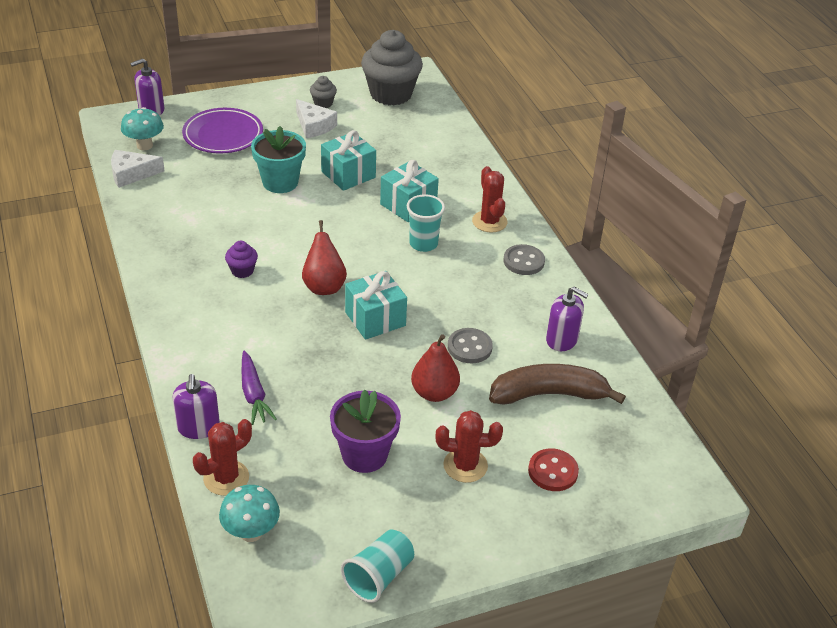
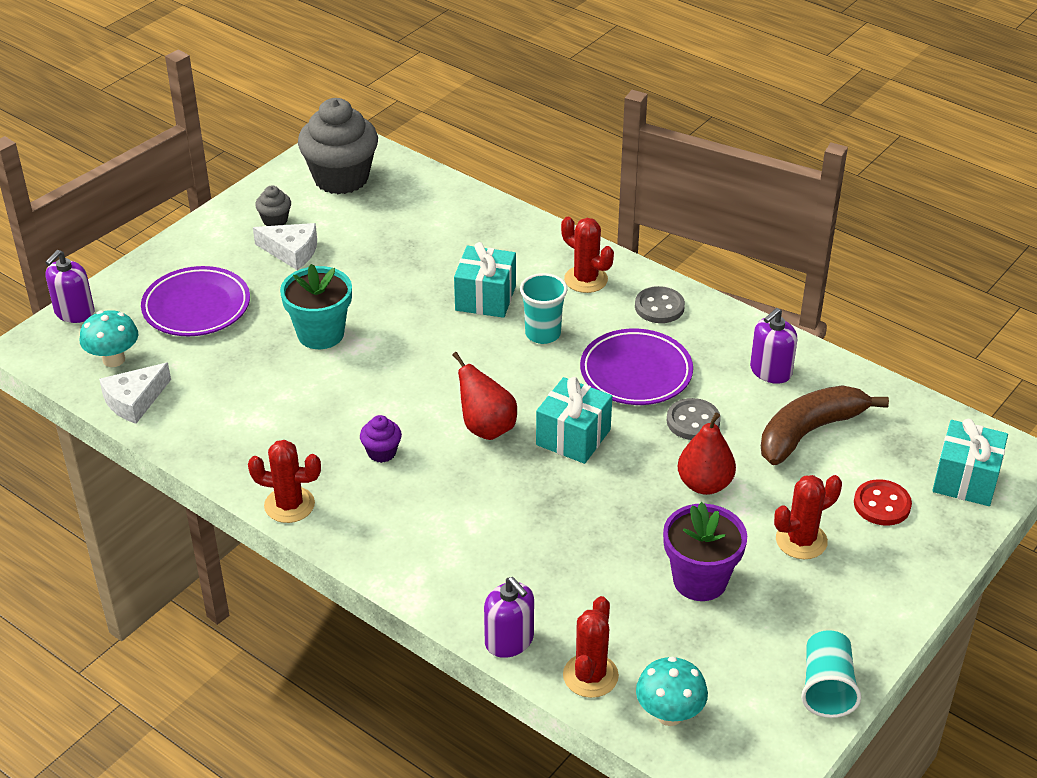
camera: 30 degrees left, 0 degrees up
purple carrot [242,351,277,425] -> none
turquoise gift [321,130,376,191] -> turquoise gift moved to [932,419,1008,506]
purple soap dispenser [546,287,588,351] -> purple soap dispenser turned 135 degrees clockwise [750,308,797,384]
none -> red cactus [248,440,321,523]
none -> purple plate [580,329,693,405]

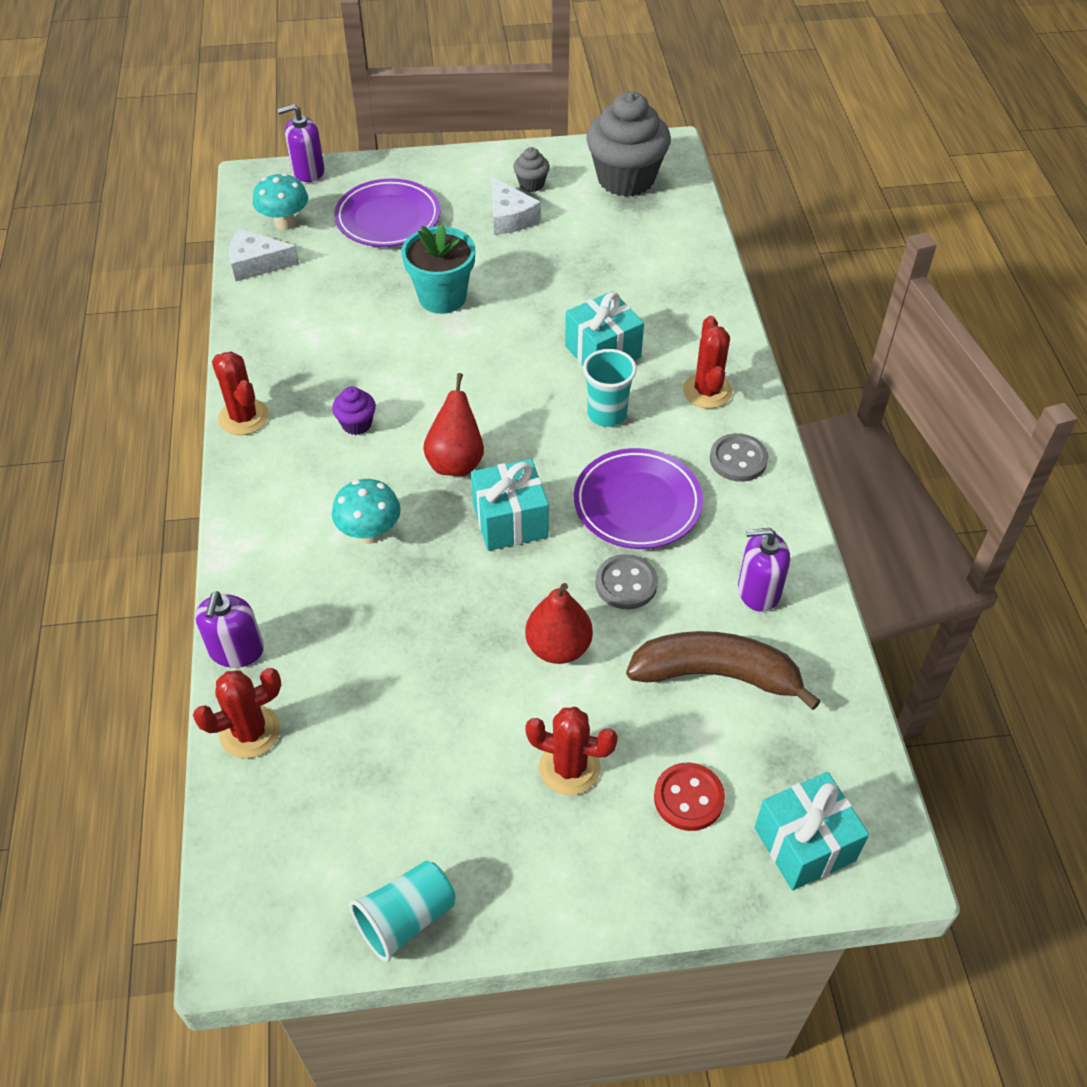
camera: 45 degrees right, 10 degrees up
turquoise mushroom [636,657,708,726] -> turquoise mushroom moved to [332,479,401,544]
purple flower pot [663,502,747,601] -> none

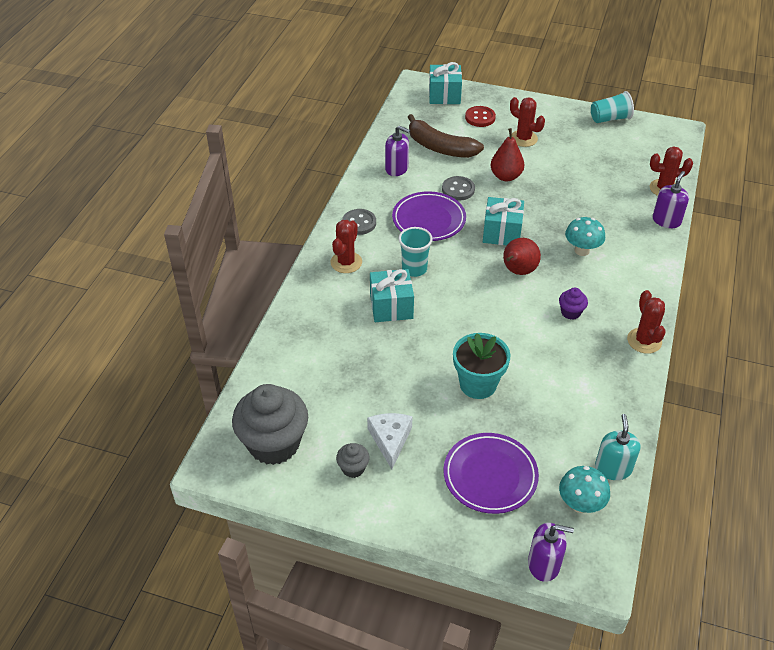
camera: 155 degrees left, 5 degrees down
white cheese [229,229,299,281] -> turquoise soap dispenser [595,414,640,480]

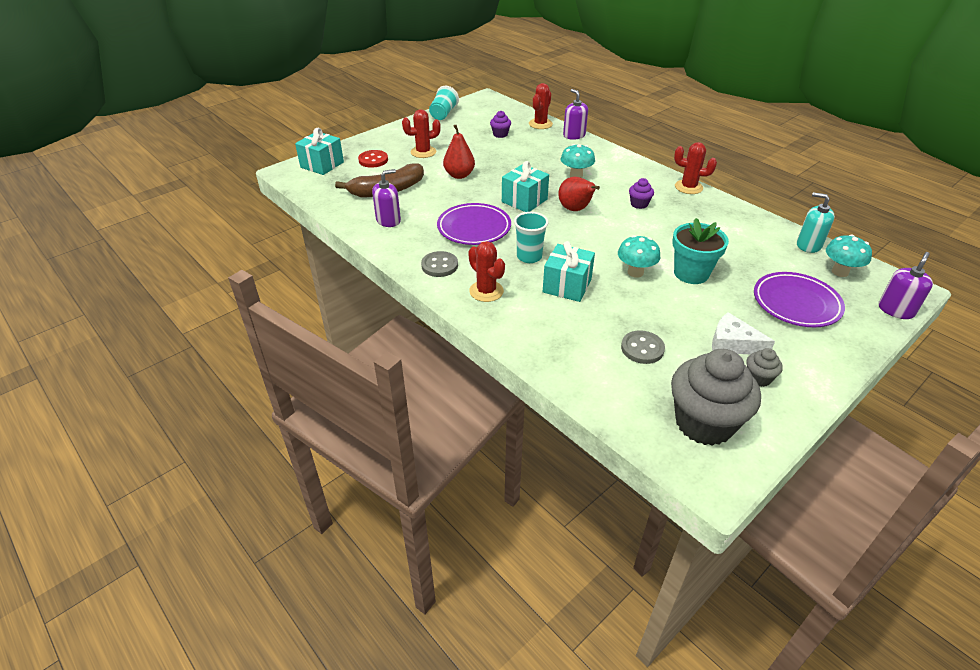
camera: 60 degrees left, 5 degrees down
grey button [442,176,475,201] -> grey button moved to [621,330,665,364]
none -> purple cupcake [490,111,511,138]
none -> turquoise mushroom [618,235,660,278]

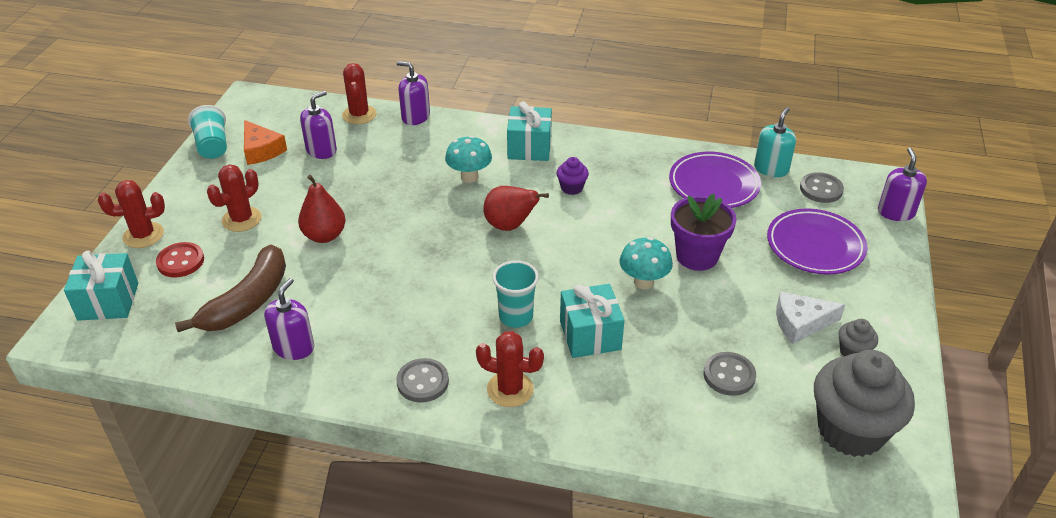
camera: 35 degrees left, 0 degrees up
purple plate [437,203,511,245] -> purple plate moved to [669,151,761,208]
purple cupcake [490,111,511,138] -> purple soap dispenser [300,91,337,159]
turquoise gift [502,161,549,212] -> turquoise gift moved to [507,102,552,161]
turquoise flower pot [672,218,729,284] -> purple flower pot [671,193,737,271]
red cactus [674,142,717,194] -> red cactus moved to [98,180,165,248]
turquoise soap dispenser [797,192,835,253] -> turquoise soap dispenser turned 120 degrees clockwise [754,107,796,177]
turquoise mushroom [826,235,872,277] -> grey button [800,172,844,203]
none -> orange cheese [244,120,287,165]

